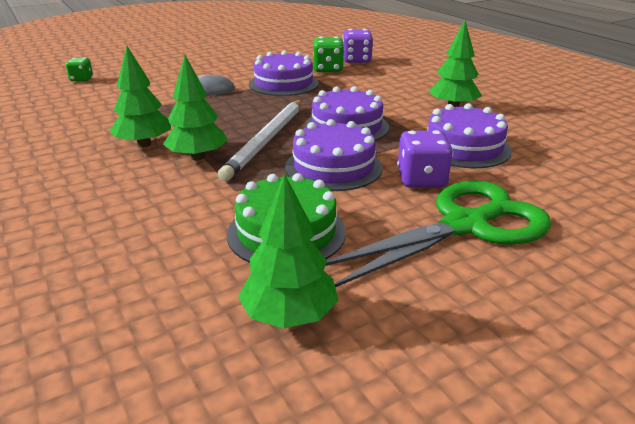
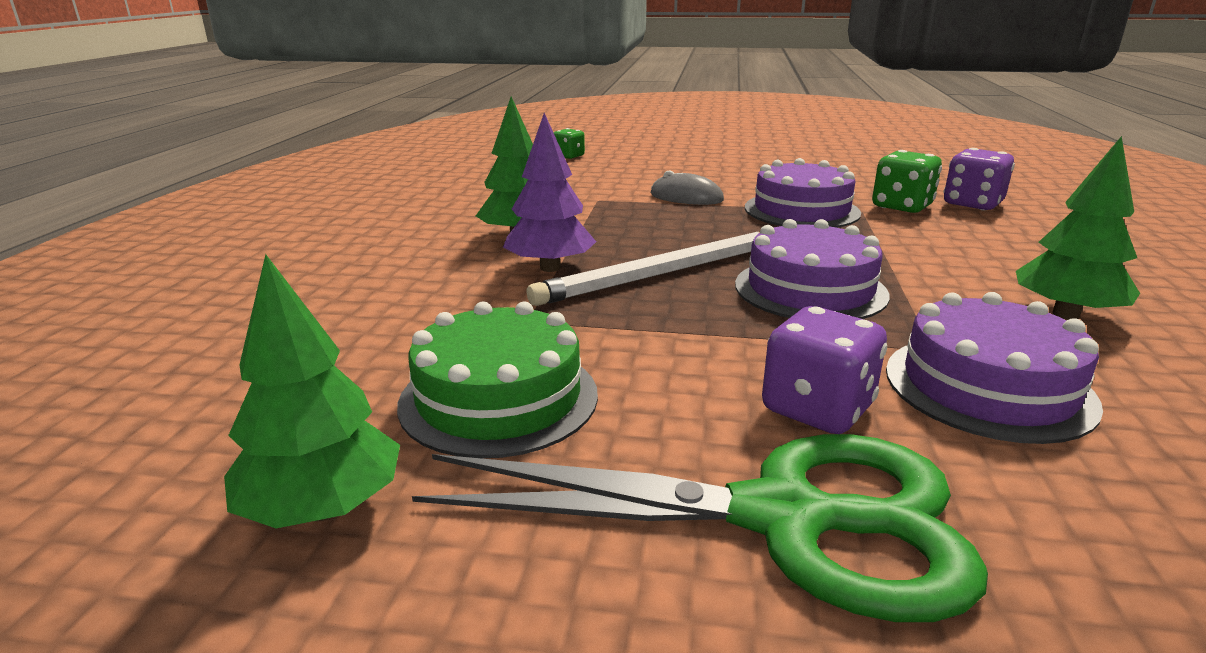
camera: 40 degrees right, 5 degrees down
green tree [163,55,228,161] -> purple tree [503,113,596,272]
purple cake [285,119,383,191] -> none

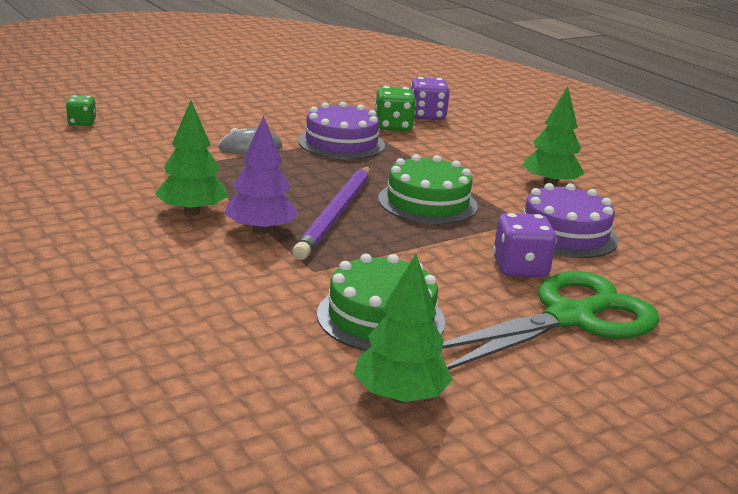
camera: 45 degrees left, 0 degrees up
white pencil [526,232,760,306] -> purple pencil [293,166,370,260]
purple cake [735,219,890,319] -> green cake [378,154,478,224]

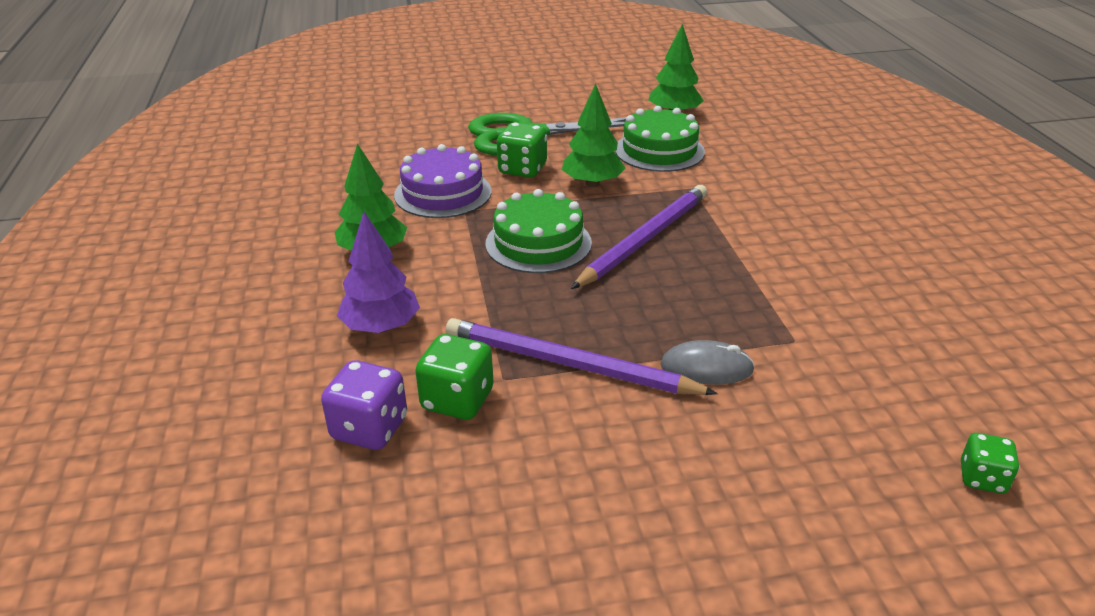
camera: 155 degrees left, 10 degrees up
green tree [155,100,228,216] -> green tree moved to [562,83,625,187]
purple tree [225,116,298,234] -> purple tree moved to [337,212,420,333]
purple cake [298,102,385,159] -> purple pencil [446,318,718,395]
purple dice [493,213,557,277] -> green dice [496,122,547,178]

